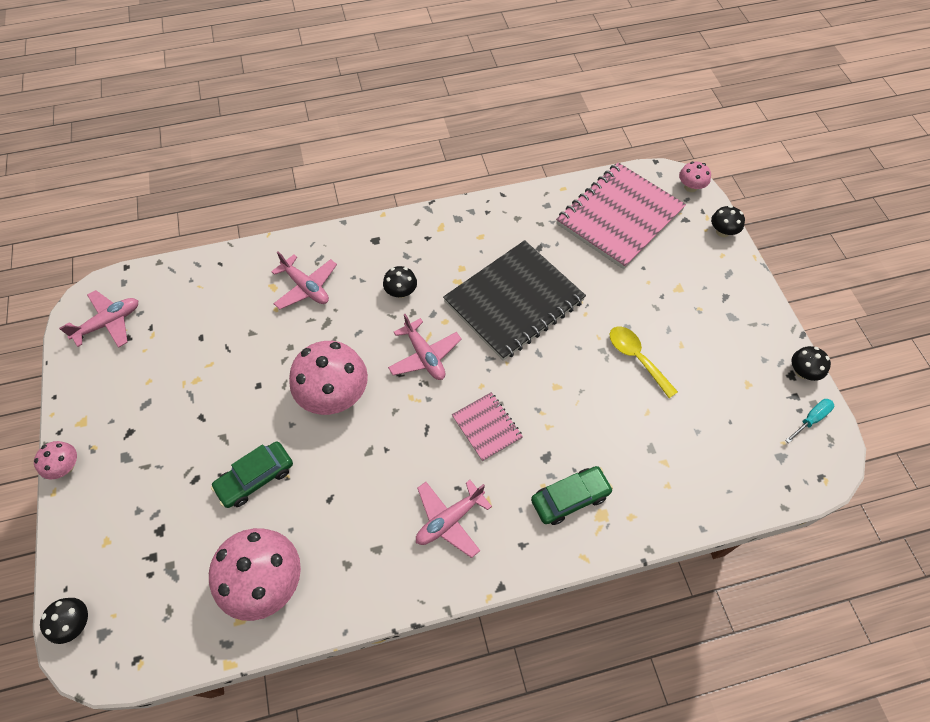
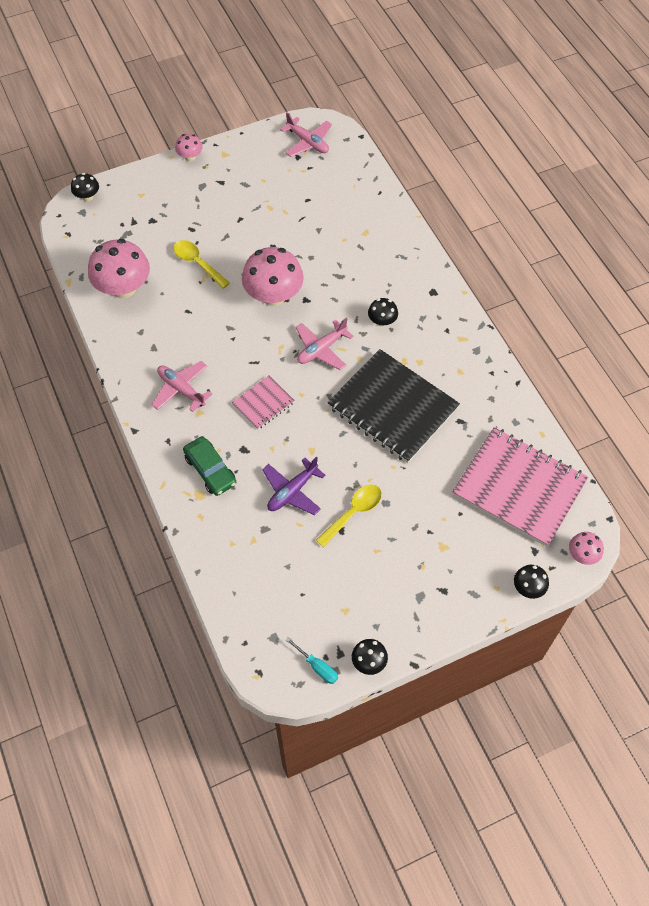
camera: 80 degrees right, 0 degrees up
green car [211,442,293,508] -> yellow spoon [173,240,230,289]
pink plane [271,251,337,310] -> none
none -> purple plane [262,456,326,515]

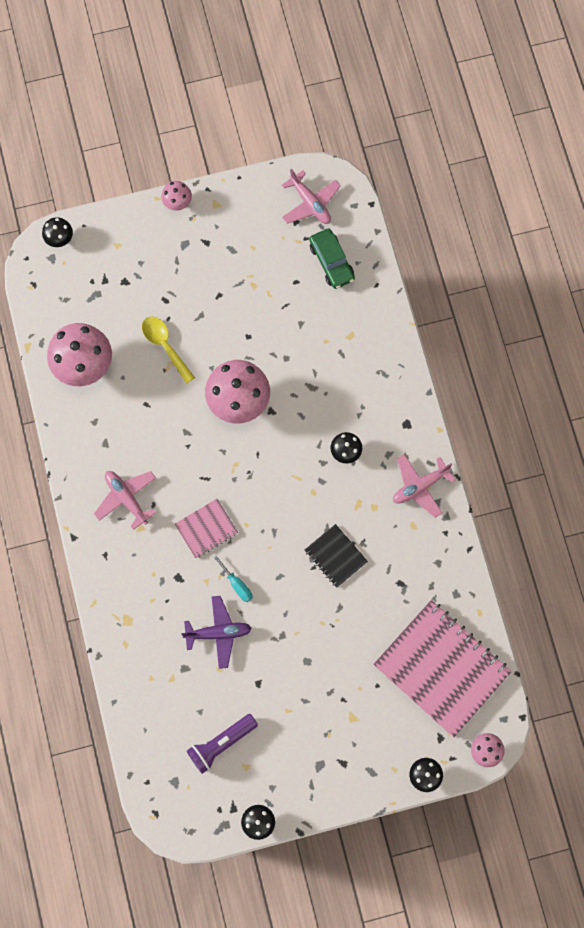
camera: 10 degrees right, 15 degrees up
green car [183,436,236,496] -> green car moved to [309,228,355,289]
purple plane [262,456,326,515] -> purple plane turned 150 degrees counterclockwise [181,596,252,669]
turquoise screwdriver [286,637,338,684] -> turquoise screwdriver moved to [212,554,253,602]
pink plane [296,317,354,370] -> pink plane moved to [393,454,456,518]
yellow spoon [316,484,382,547] -> none
black notebook [327,349,460,463] -> black notebook [305,524,368,588], size x0.48
none -> purple flashlight [187,714,258,774]

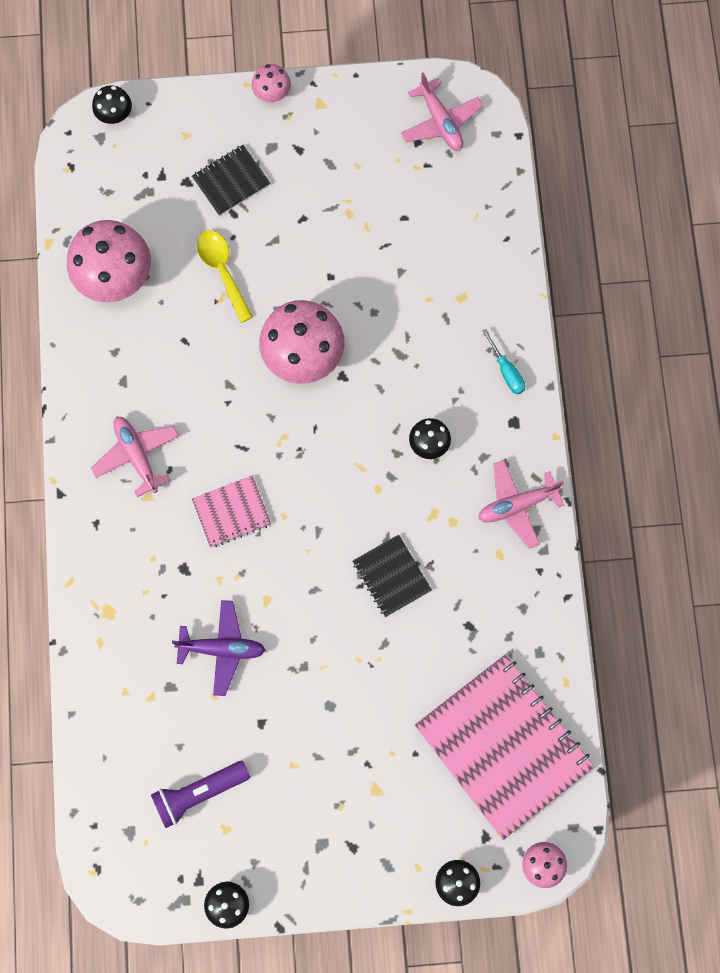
camera: 10 degrees right, 0 degrees up
turquoise screwdriver [212,554,253,602] -> turquoise screwdriver moved to [482,329,525,395]
green car [309,228,355,289] -> none
none -> black notebook [192,145,270,216]

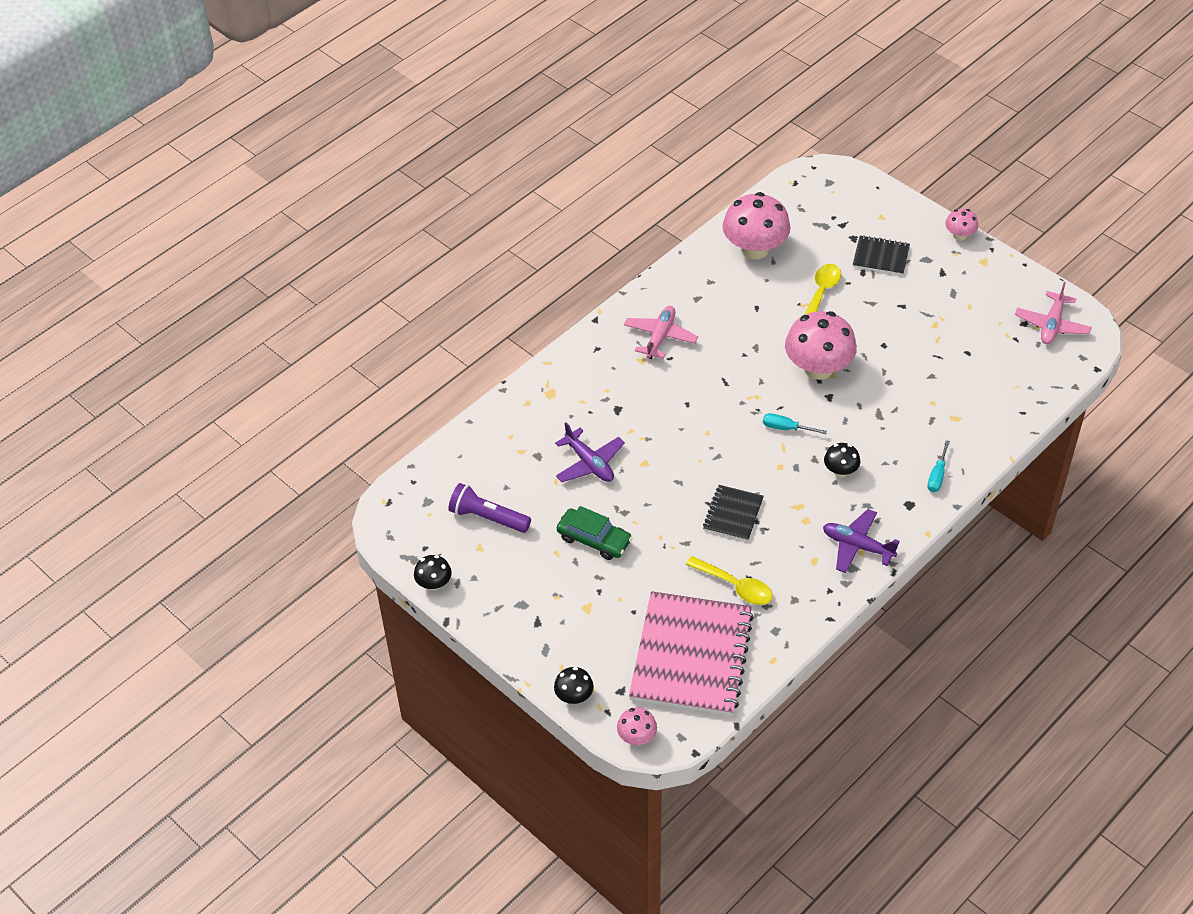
camera: 50 degrees right, 25 degrees down
black mushroom [92,85,132,124] -> none
pink notebook [192,476,271,547] -> none
pink plane [478,460,564,549] -> purple plane [823,509,900,573]
none -> green car [557,506,632,560]
none -> yellow spoon [686,556,773,605]
none -> turquoise screwdriver [763,413,827,434]

